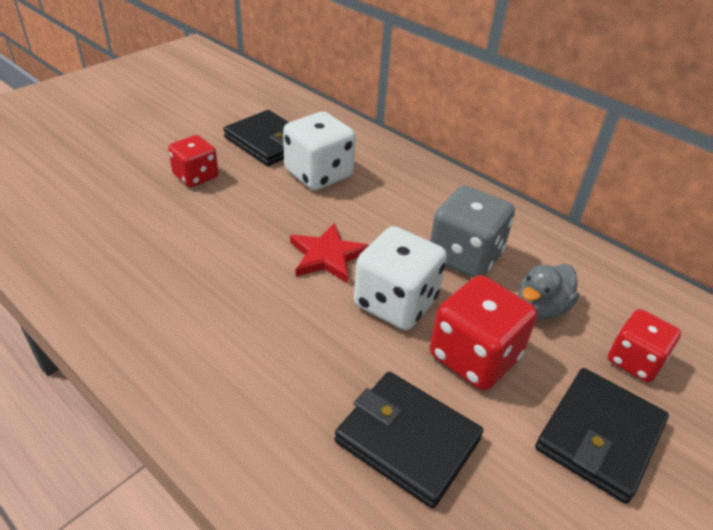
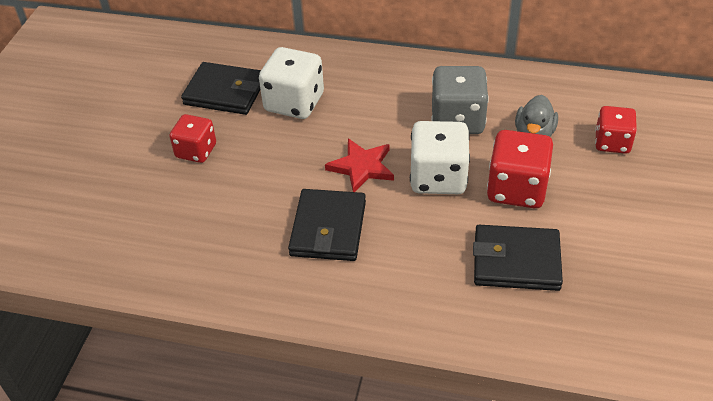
camera: 25 degrees left, 5 degrees up
black wallet [535,368,669,504] -> black wallet moved to [288,189,366,261]

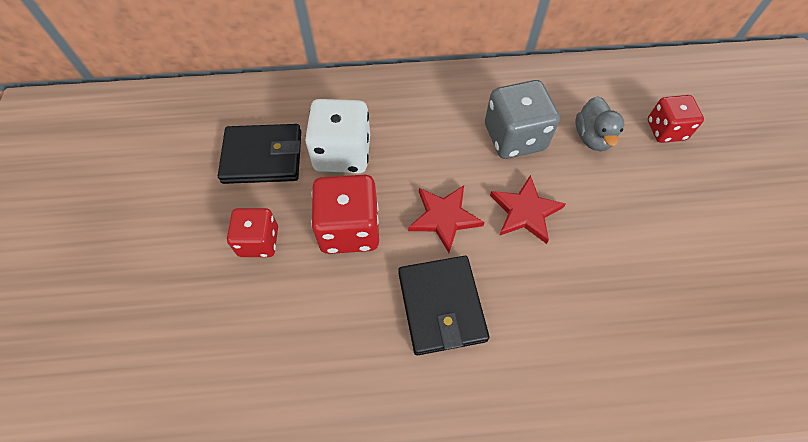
camera: 20 degrees left, 15 degrees up
white dice [410,121,470,194] -> red star [490,175,566,244]
black wallet [473,225,563,291] -> none
red dice [487,130,553,208] -> red dice moved to [311,175,379,254]

